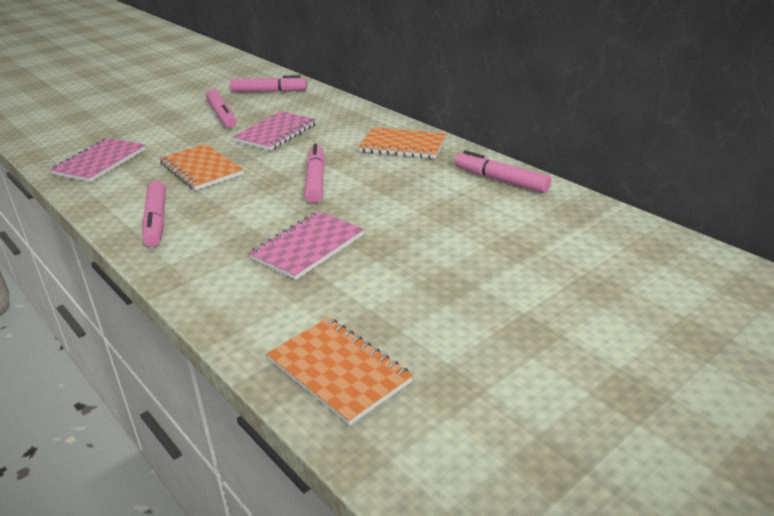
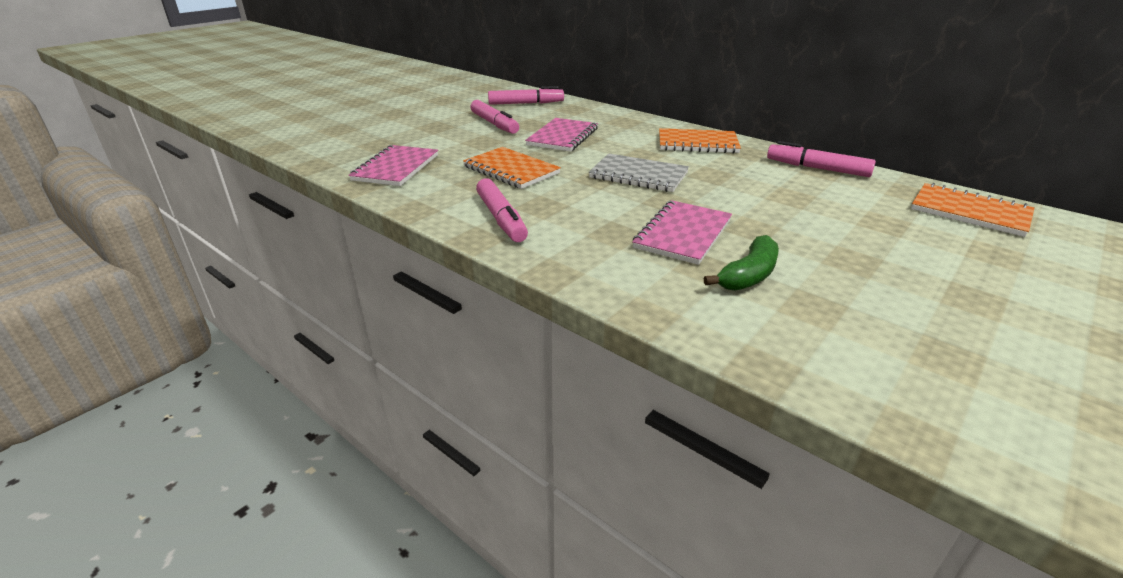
camera: 10 degrees left, 0 degrees up
orange notebook [267,317,413,426] -> orange notebook moved to [911,183,1035,237]
pink marker [304,143,325,203] -> grey notebook [589,153,689,192]
none -> green banana [704,235,779,291]

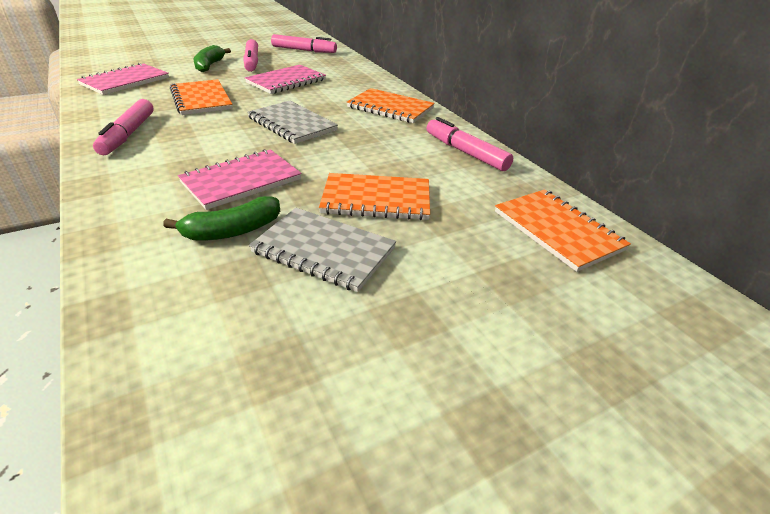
camera: 20 degrees right, 5 degrees up
none -> green banana [193,45,231,72]
none -> grey notebook [249,208,396,292]
none -> orange notebook [319,173,430,220]

